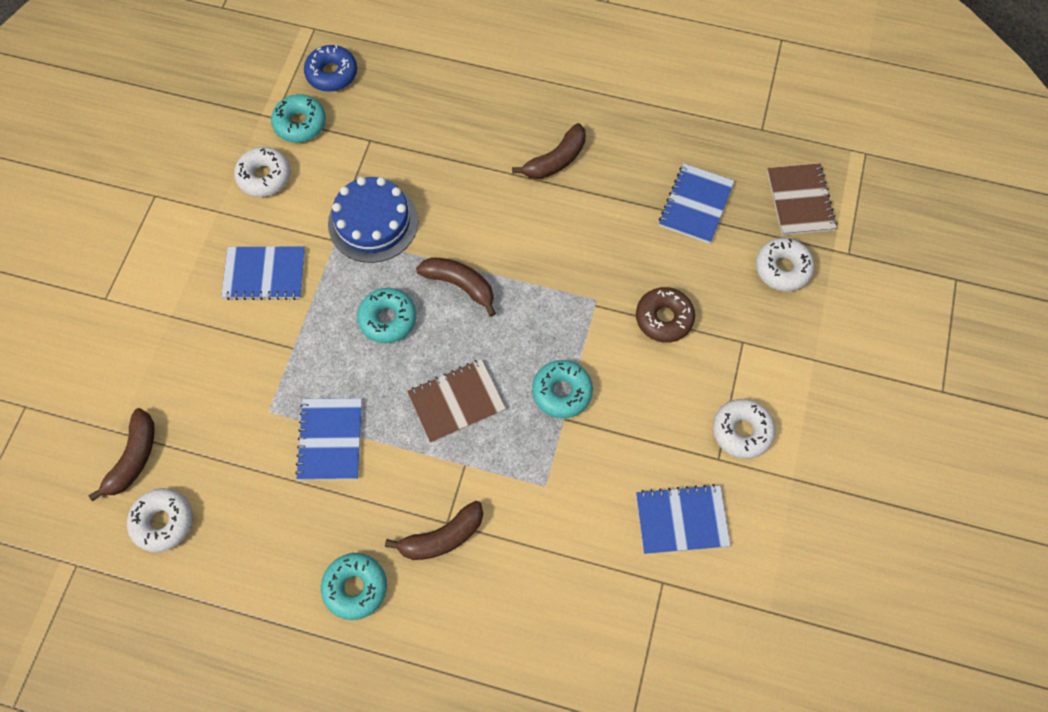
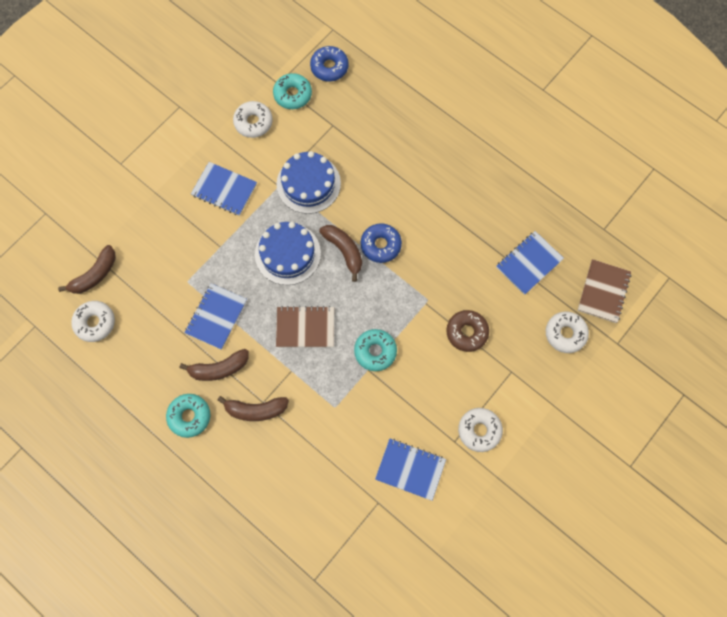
camera: 25 degrees right, 5 degrees up
turquoise donut [357,288,416,343] -> blue cake [255,222,321,285]
brown banana [512,123,586,179] -> brown banana moved to [179,349,249,381]
none -> blue donut [361,223,402,263]

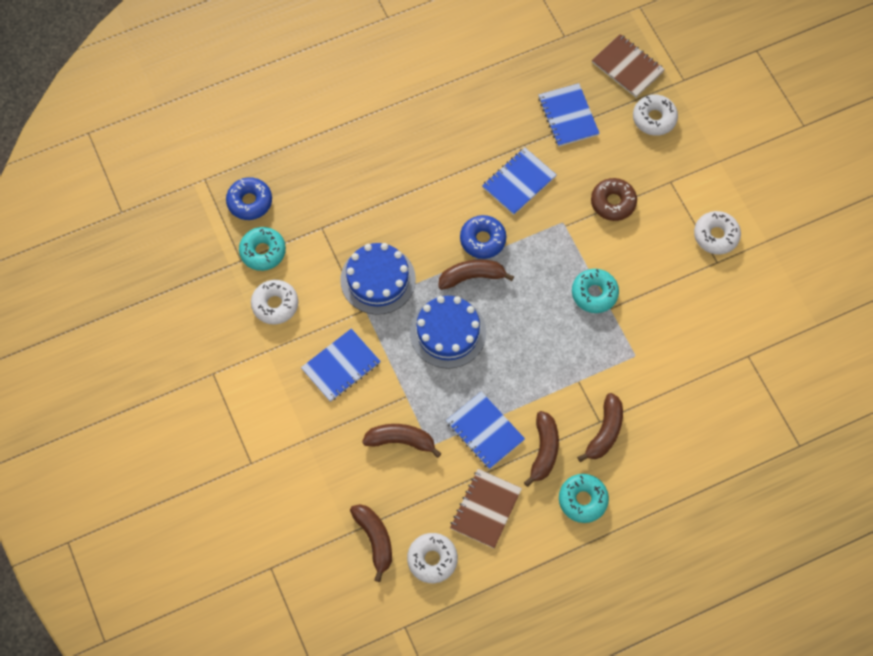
camera: 65 degrees left, 5 degrees down
brown notebook [276,306,334,347] -> brown notebook moved to [450,469,522,548]
blue notebook [375,439,446,501] -> blue notebook moved to [482,147,557,215]
none -> brown banana [362,424,441,458]

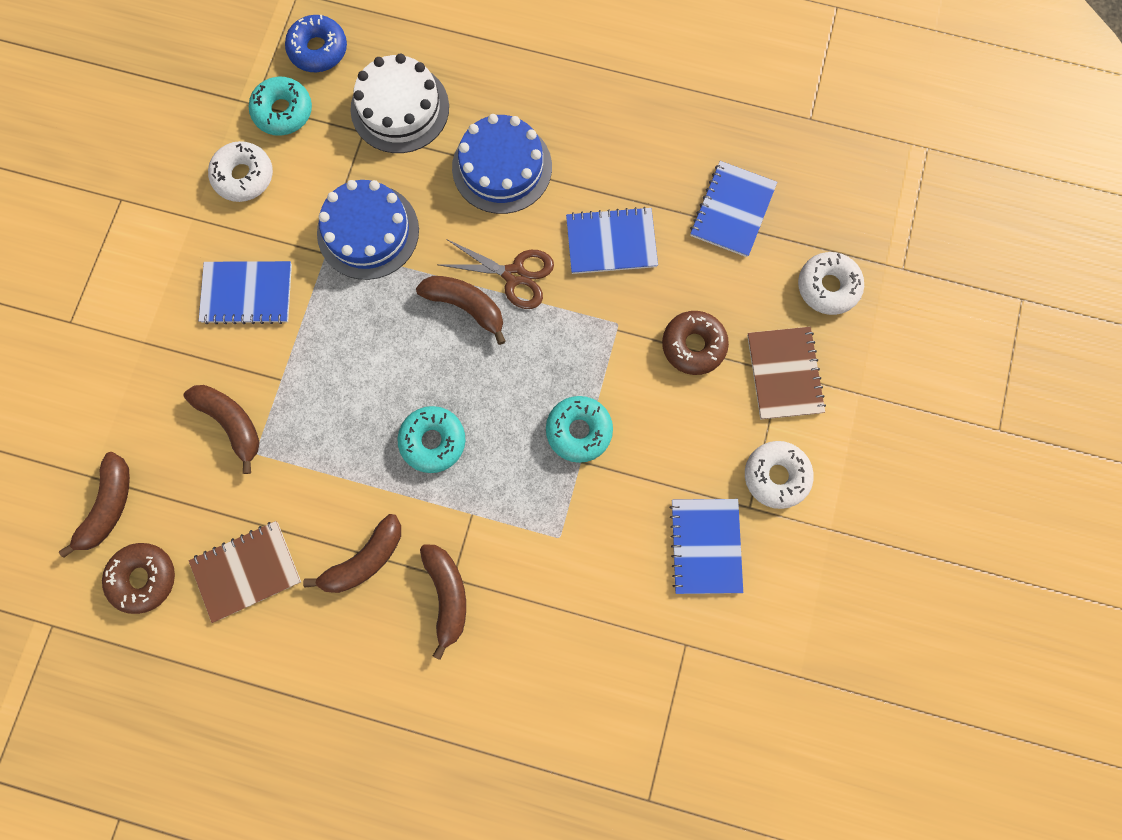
camera: 40 degrees right, 10 degrees up
white donut [407,533,458,583] -> brown donut [102,543,175,614]
blue cake [410,296,486,369] -> blue cake moved to [452,114,552,214]
blue notebook [446,391,525,469] -> blue notebook moved to [669,499,743,594]
blue donut [460,215,506,259] -> brown scissors [439,239,554,309]
turquoise donut [559,474,609,523] -> turquoise donut moved to [397,406,465,473]
brown banana [577,393,623,462] -> brown banana turned 75 degrees counterclockwise [420,544,466,660]
brown notebook [592,34,665,97] -> brown notebook moved to [747,327,826,419]
none -> white cake [350,53,449,153]

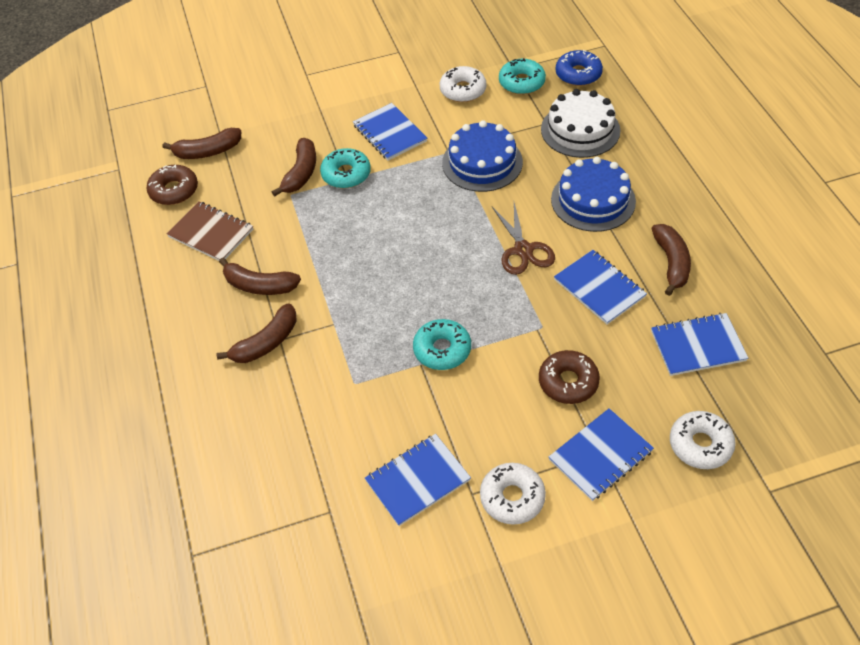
camera: 60 degrees right, 25 degrees down
turquoise donut [397,406,465,473] -> turquoise donut moved to [320,148,371,188]
brown banana [416,276,506,345] -> brown banana moved to [651,224,691,296]
brown notebook [747,327,826,419] -> blue notebook [549,408,654,501]

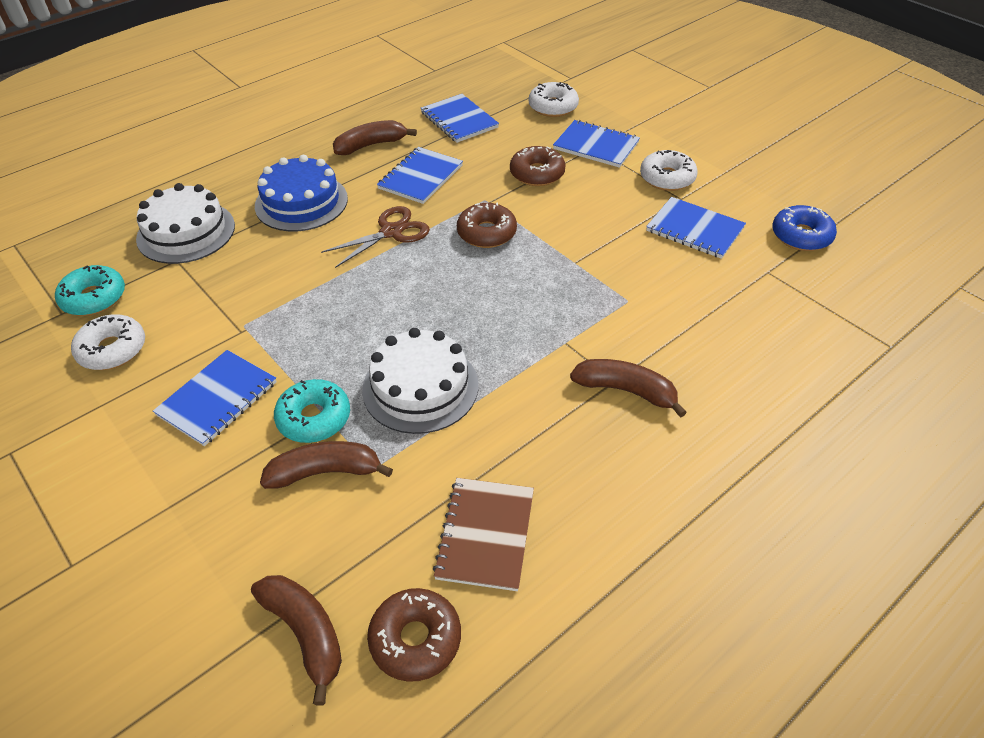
camera: 115 degrees left, 5 degrees down
brown banana [219,257,301,295] -> none
turquoise donut [413,319,471,370] -> none
blue cake [442,120,523,192] -> none
blue donut [555,50,603,86] -> blue donut moved to [772,205,837,251]
none -> white cake [362,328,479,434]
none -> brown donut [457,202,517,248]

